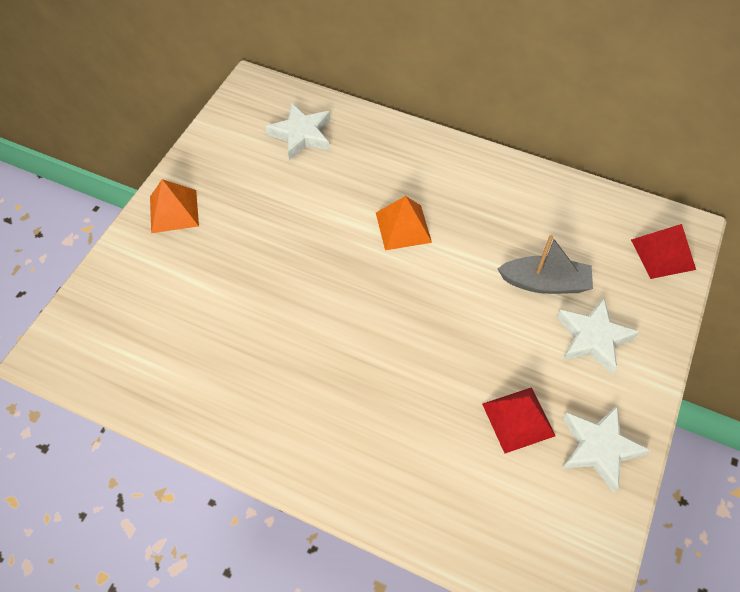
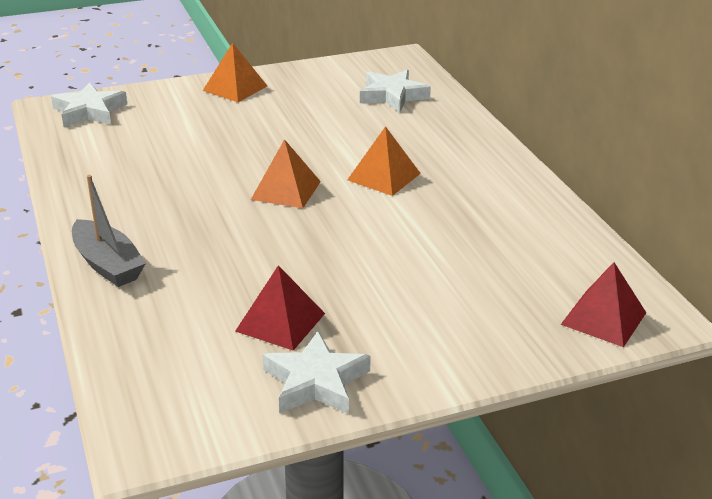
camera: 45 degrees right, 25 degrees down
grey boat [497,235,593,294] -> grey boat moved to [72,175,146,287]
white star [557,298,639,375] -> white star moved to [51,83,127,127]
none -> orange pyramid [251,139,321,208]

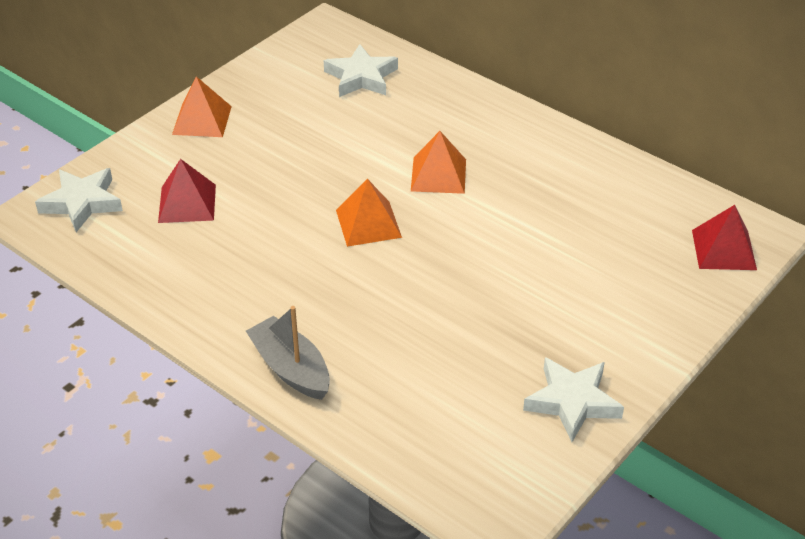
camera: 30 degrees left, 10 degrees up
grey boat [72,175,146,287] -> grey boat turned 150 degrees counterclockwise [246,306,330,400]
red pyramid [235,265,325,351] -> red pyramid moved to [158,159,216,223]

